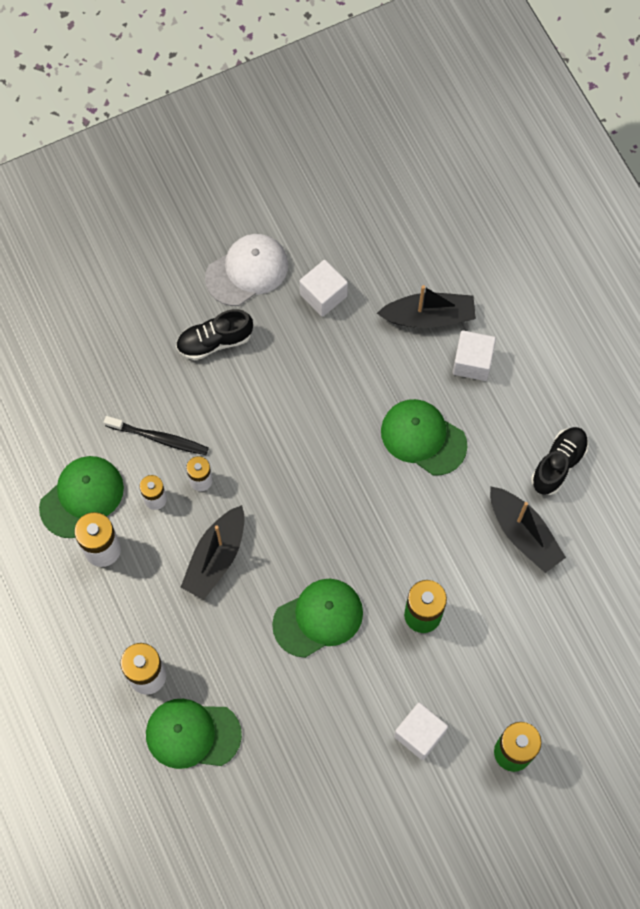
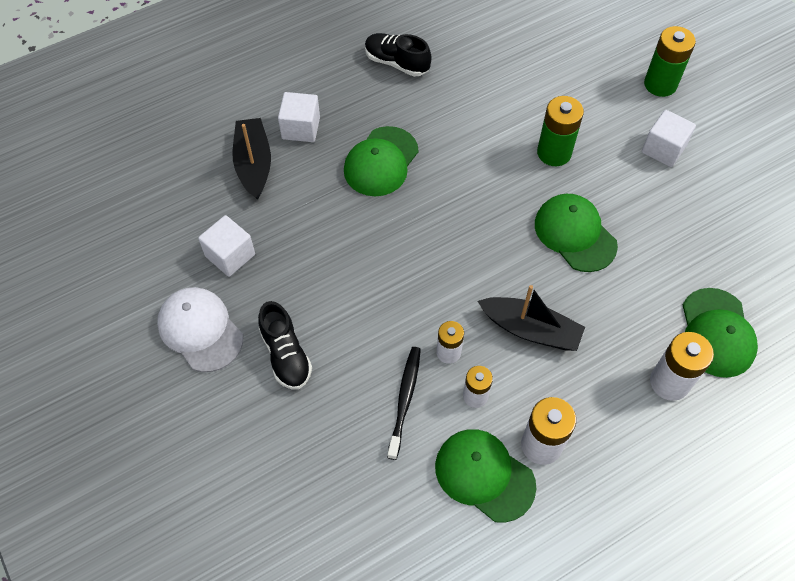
camera: 95 degrees left, 10 degrees down
black boat [490,487,566,573] -> none

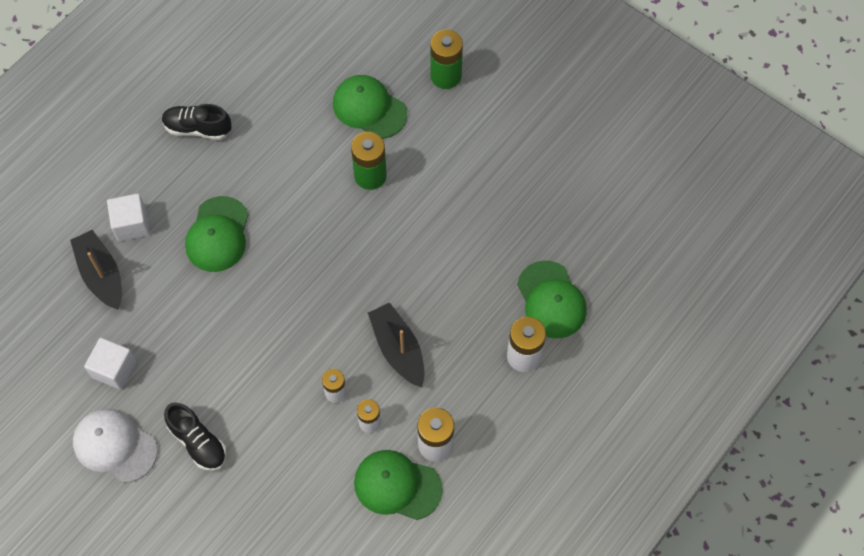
camera: 20 degrees left, 5 degrees up
black toothbrush [387,347,421,460] -> none
black boat [478,285,585,351] -> black boat turned 120 degrees counterclockwise [368,302,424,388]
green cap [535,194,618,272] -> green cap moved to [333,75,407,139]
white cube [642,110,696,167] -> none

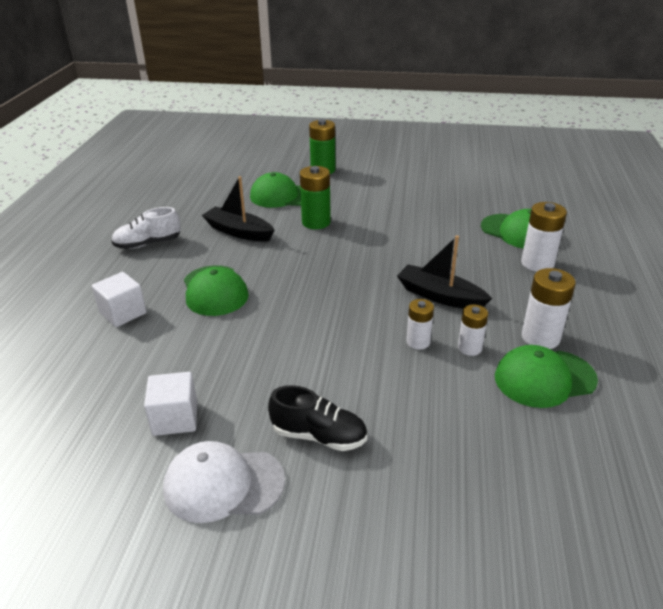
camera: 30 degrees left, 30 degrees down
black boat [70,230,122,310] -> black boat moved to [202,176,275,242]
black shoe [162,104,231,140] -> white shoe [111,207,181,249]

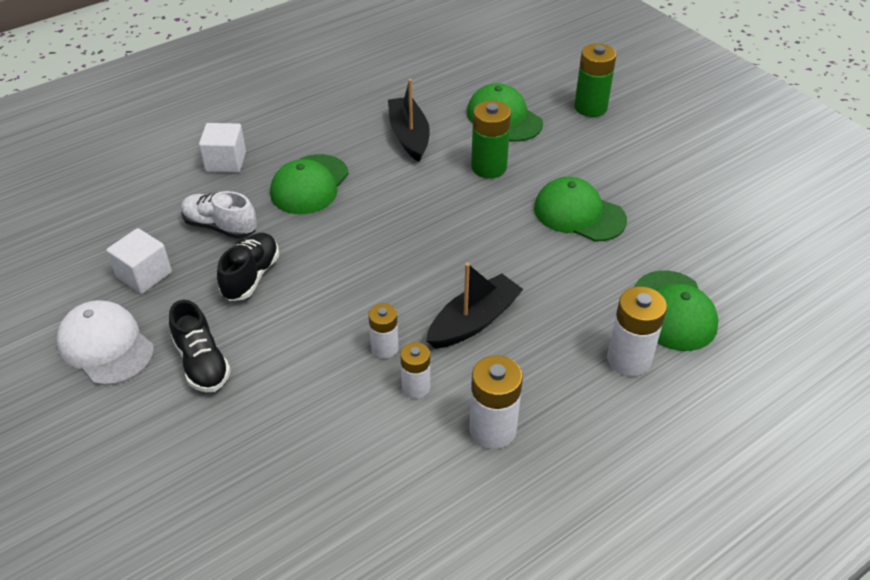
camera: 45 degrees right, 10 degrees up
white shoe [111,207,181,249] -> white shoe moved to [181,191,257,239]
black boat [397,235,492,309] -> black boat turned 60 degrees clockwise [426,263,523,349]
green cap [495,345,598,408] -> green cap moved to [534,177,627,242]
none -> black shoe [217,233,279,301]

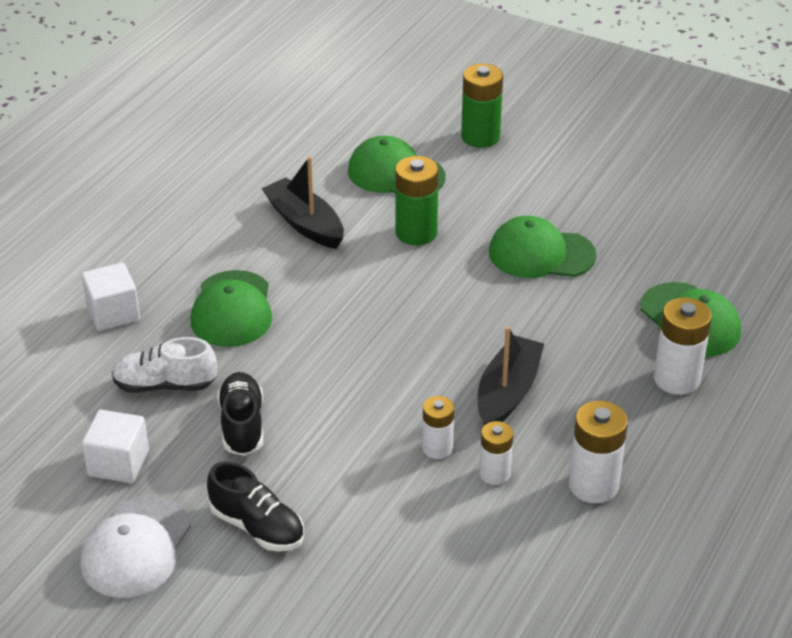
camera: 25 degrees left, 5 degrees down
white cap [56,300,154,386] -> white cap turned 90 degrees counterclockwise [80,496,191,598]

